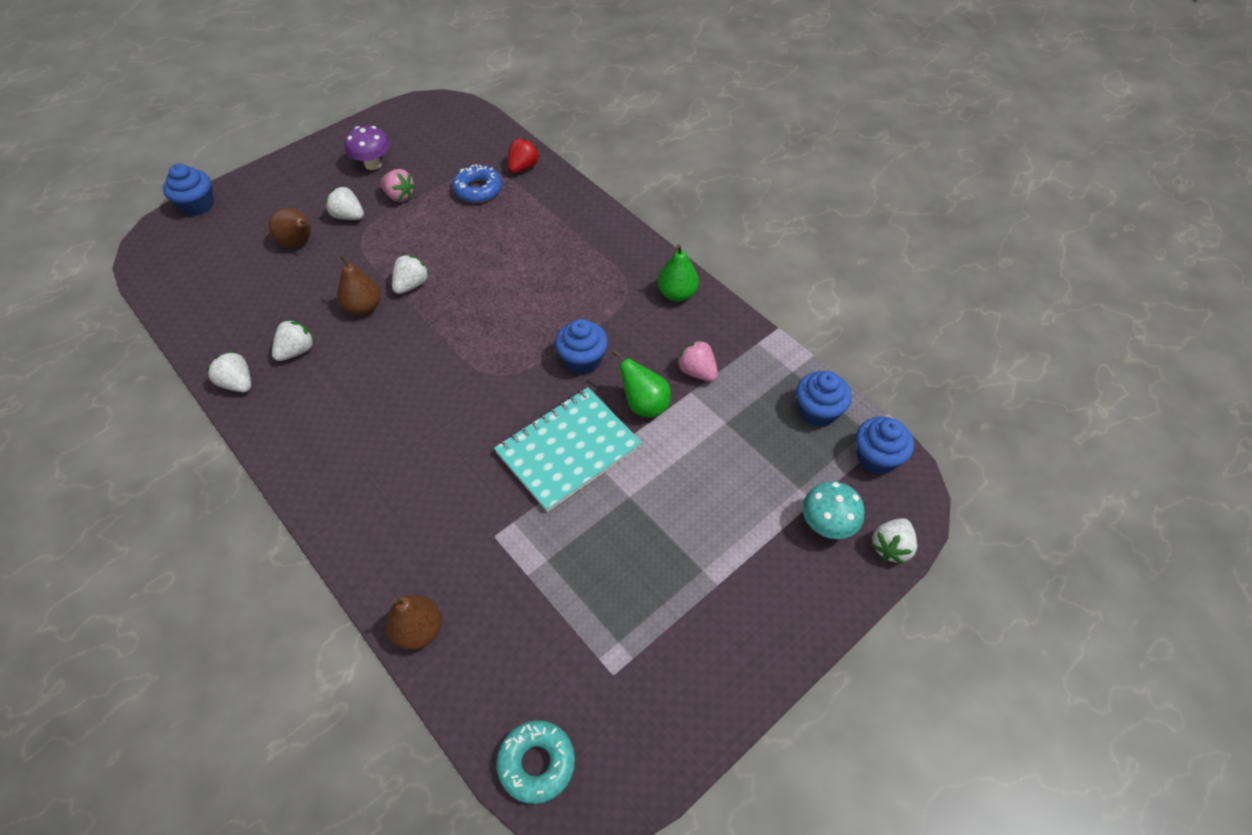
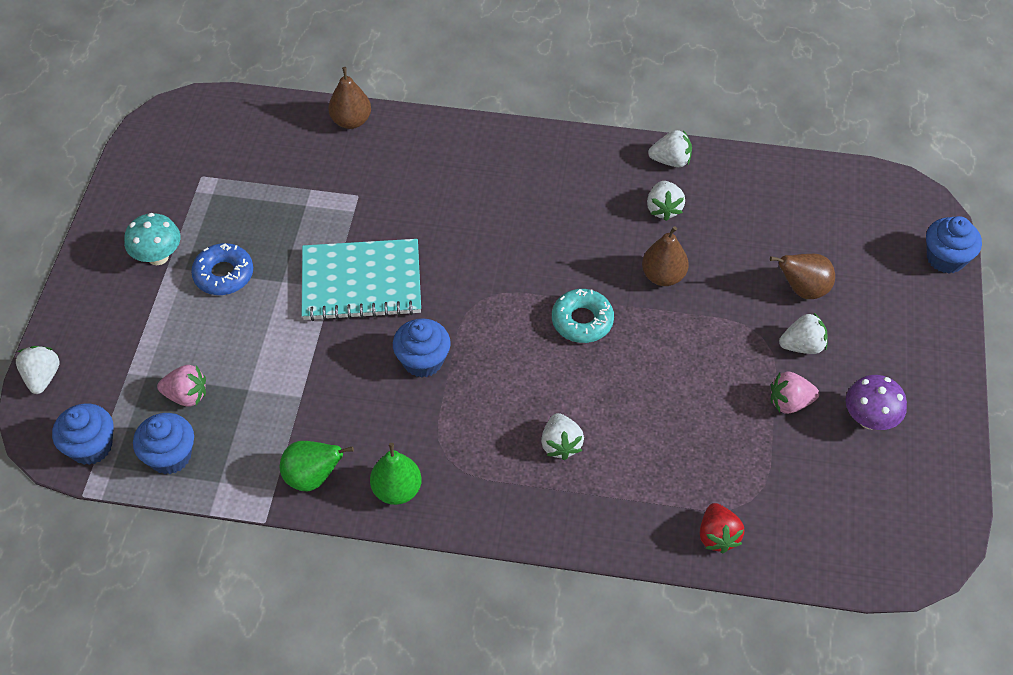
camera: 140 degrees right, 0 degrees up
white strawberry [392,255,429,294] -> white strawberry moved to [541,413,584,460]
blue donut [452,164,502,203] -> blue donut moved to [191,243,253,295]
turquoise notebook [494,387,642,512] -> turquoise notebook turned 75 degrees clockwise [302,239,421,321]
turquoise donut [496,720,575,804] -> turquoise donut moved to [552,289,614,343]
green pear [613,350,671,418] -> green pear moved to [280,441,354,491]
pink strawberry [676,340,718,382] -> pink strawberry moved to [157,365,206,407]
turquoise mushroom [803,481,864,539] -> turquoise mushroom moved to [124,213,180,265]

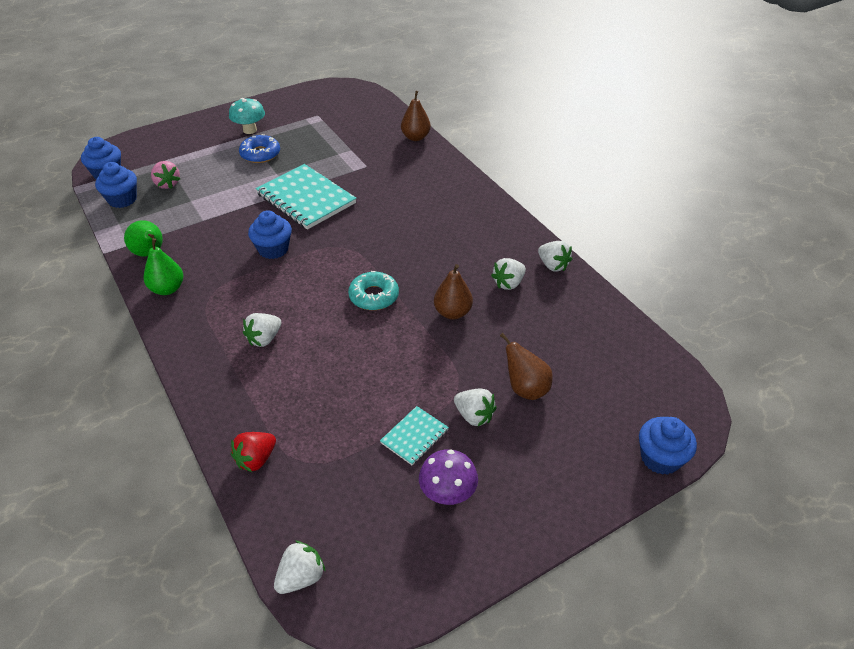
camera: 50 degrees right, 10 degrees down
white strawberry [16,346,60,394] -> white strawberry moved to [274,540,326,594]
pink strawberry [771,372,819,414] -> turquoise notebook [380,406,449,465]

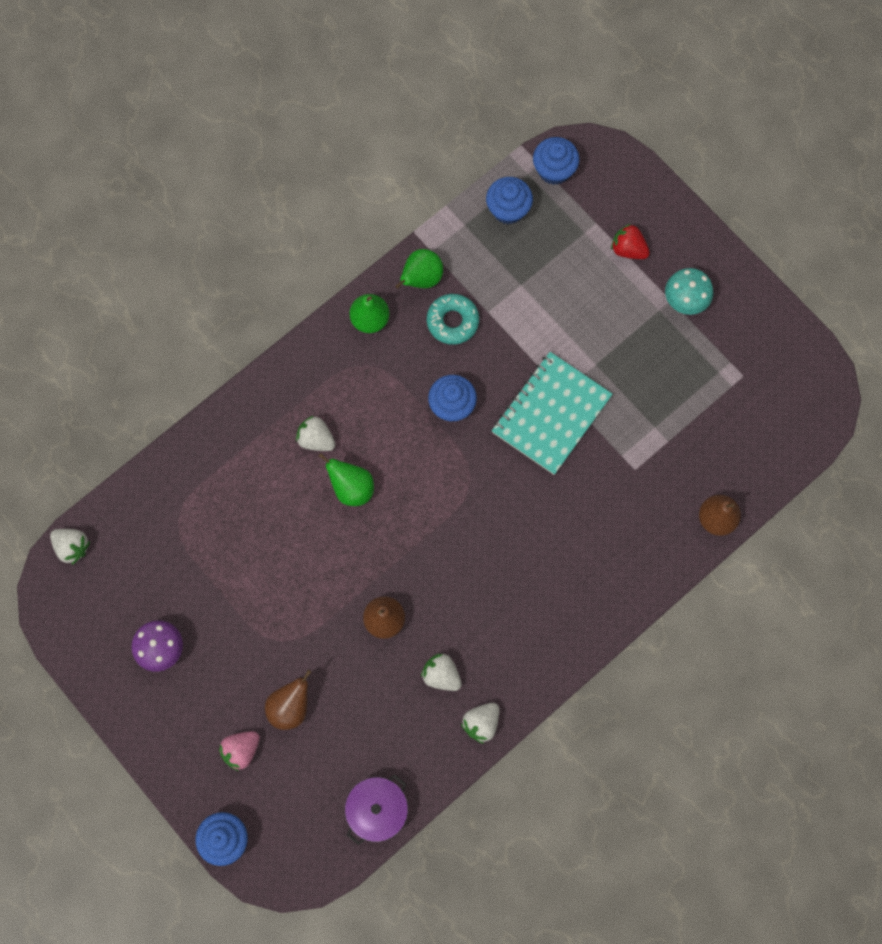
camera: 80 degrees right, 30 degrees up
pink strawberry [151,161,180,189] -> pink strawberry moved to [219,731,260,771]
red strawberry [231,432,276,472] -> red strawberry moved to [611,224,650,259]
blue donut [239,134,280,163] -> none
turquoise donut [348,271,399,310] -> turquoise donut moved to [427,294,479,345]
turquoise notebook [380,406,449,465] -> none
white strawberry [454,388,497,426] -> none
none -> green pear [319,453,374,506]
none -> purple pot [345,774,408,845]

